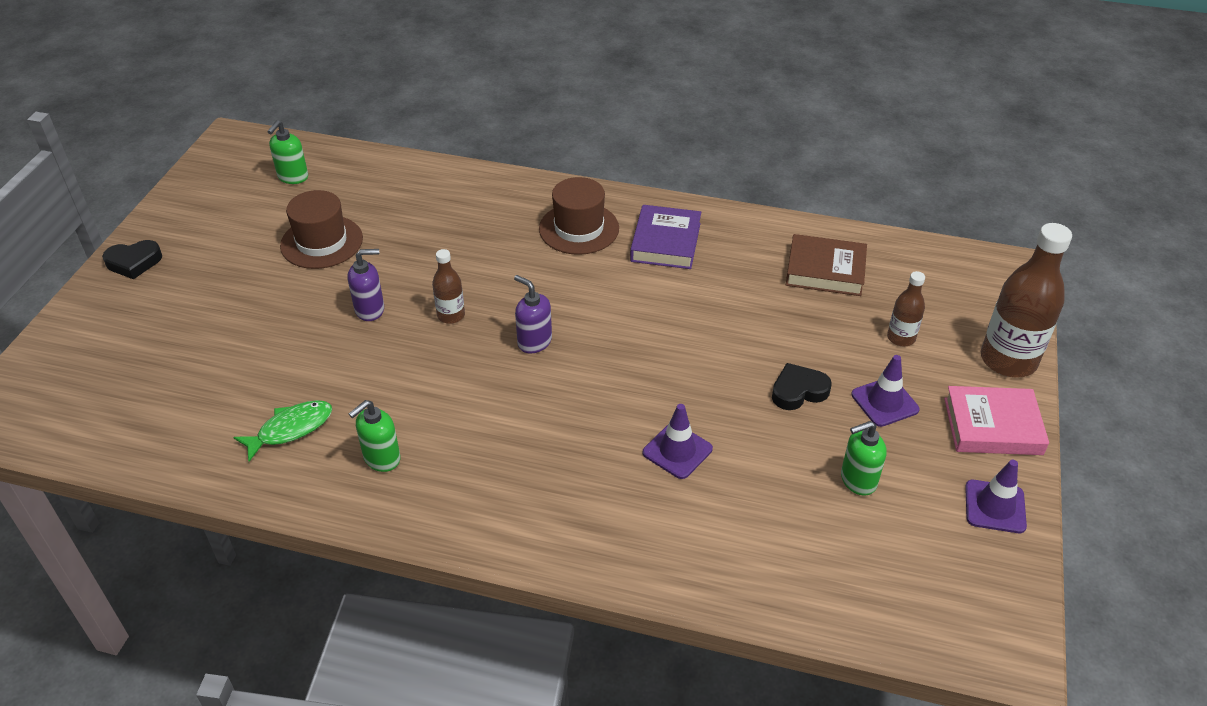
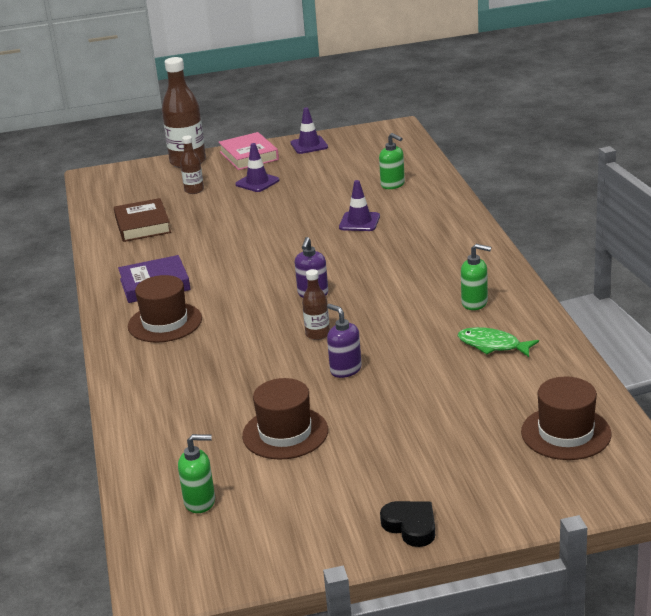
camera: 115 degrees left, 15 degrees down
black heart [772,363,832,410] -> none
green soap dispenser [841,421,887,496] -> green soap dispenser moved to [379,133,405,189]
none -> brown hat [521,377,612,460]

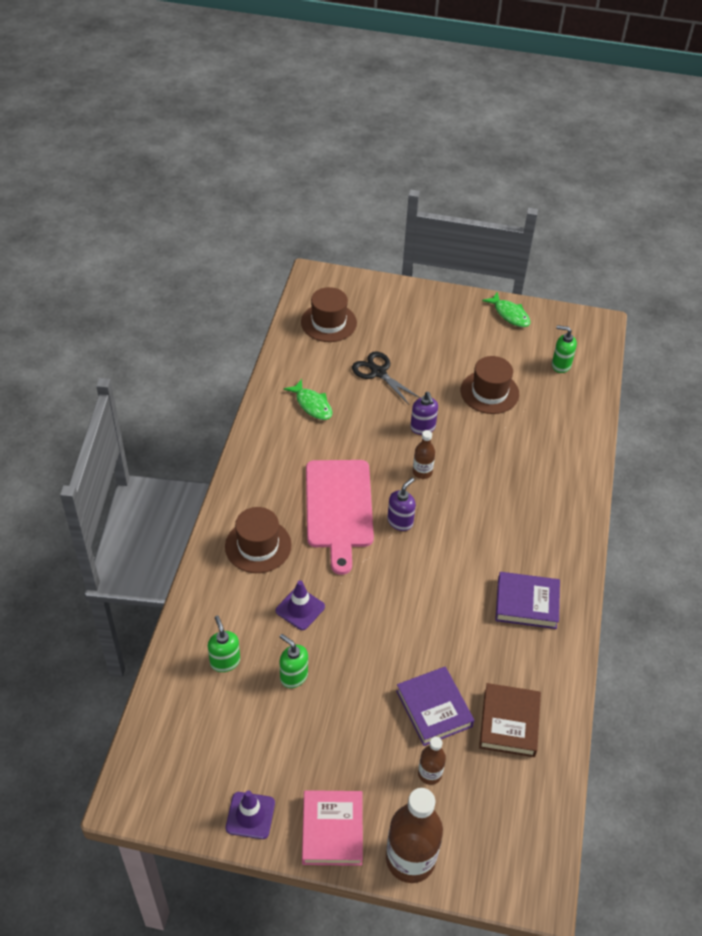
camera: 160 degrees left, 20 degrees up
brown hat [128,275,202,343] -> brown hat moved to [225,507,292,573]
purple traffic cone [235,143,279,192] -> none
black heart [380,501,435,547] -> none
green soap dispenser [461,244,491,310] -> green soap dispenser moved to [279,634,308,688]
none -> pink cutting board [306,460,374,575]
none -> black scissors [352,352,420,405]
none -> purple book [396,667,474,746]
none -> green fish [482,292,531,327]

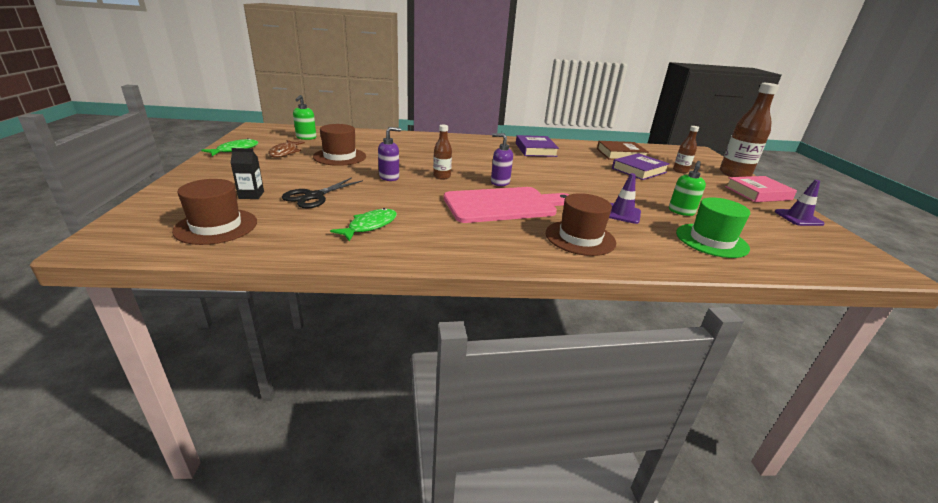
camera: 105 degrees left, 20 degrees down
green soap dispenser [208,616,240,672] -> green hat [676,197,750,258]
none -> black carton [231,148,264,199]
none -> brown fish [268,140,305,158]

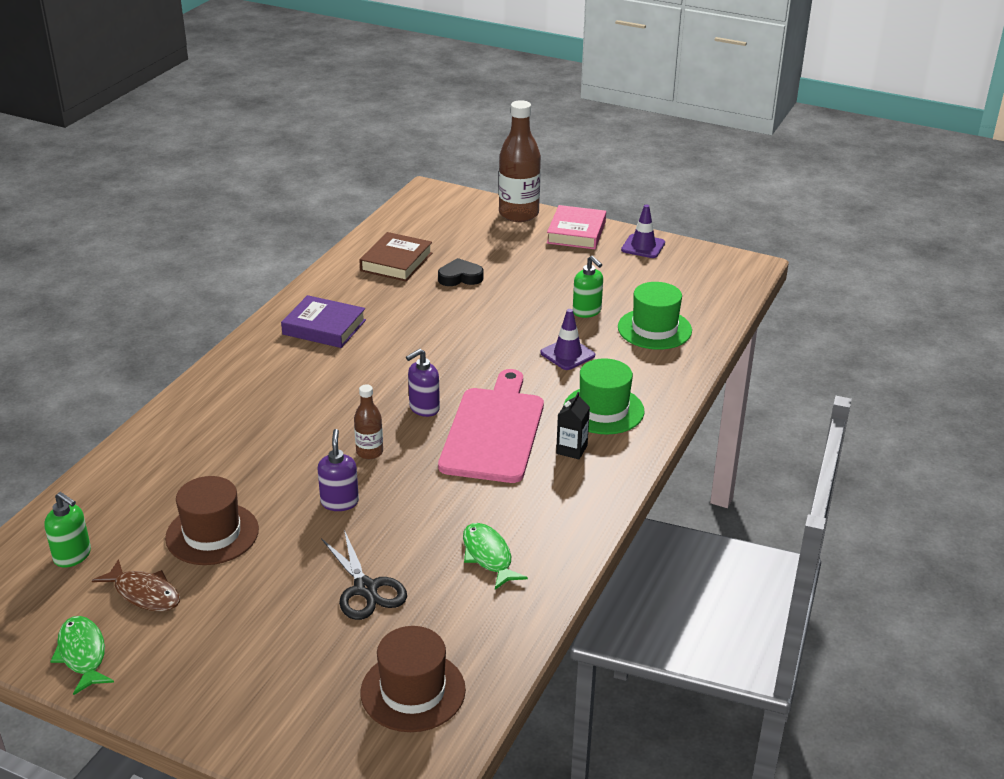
camera: 60 degrees left, 5 degrees up
black carton [231,148,264,199] -> black carton moved to [556,392,590,459]
brown hat [546,193,616,256] -> green hat [564,358,644,435]
purple book [612,153,670,180] -> black heart [438,258,483,286]
brown bottle [673,126,699,173] -> none

